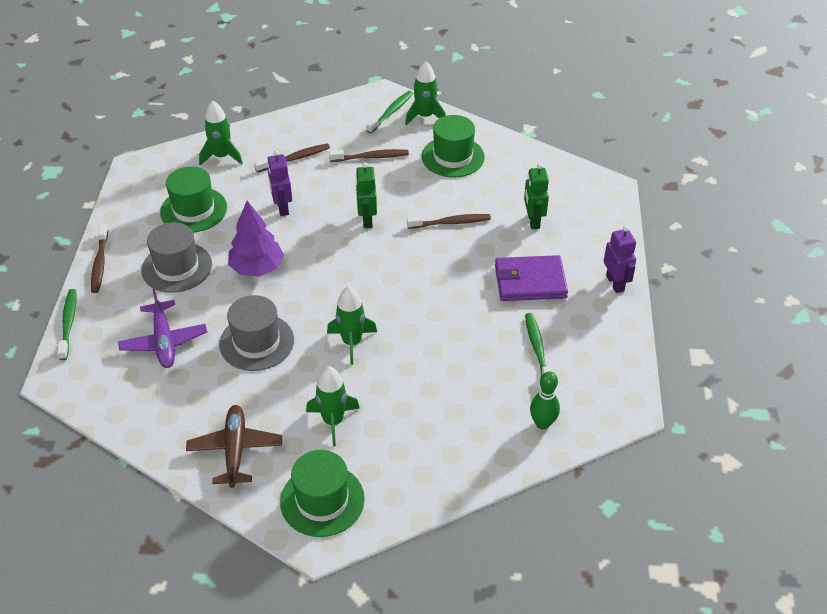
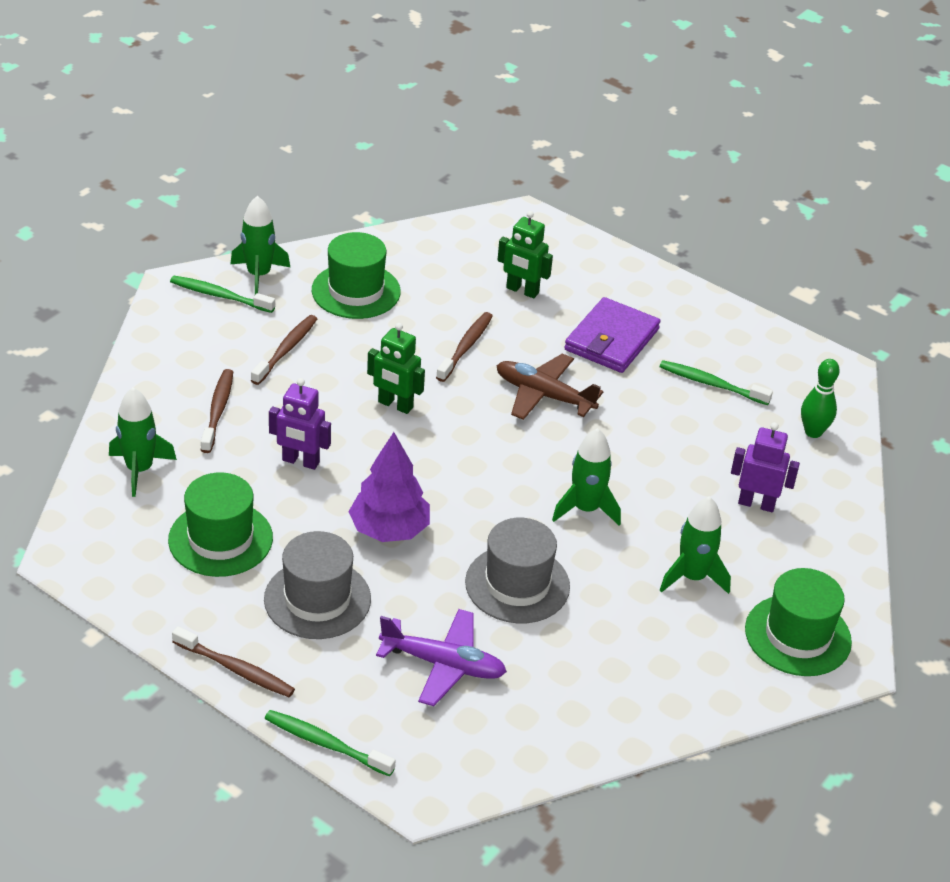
camera: 60 degrees left, 5 degrees down
brown plane [186,405,282,488] -> brown plane moved to [496,353,603,420]
green toothbrush [366,91,413,134] -> green toothbrush turned 45 degrees counterclockwise [170,276,275,313]
purple robot [604,226,636,293] -> purple robot moved to [731,422,800,512]

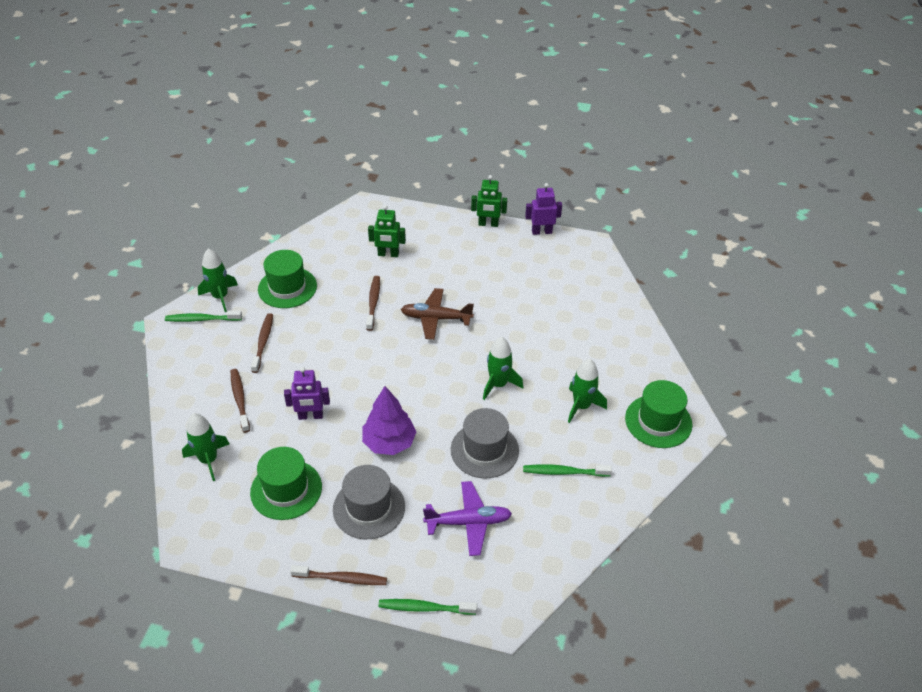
camera: 20 degrees left, 5 degrees up
green robot [367,323,425,414] -> green robot moved to [471,175,507,227]
purple wallet [564,297,660,373] -> none
green toothbrush [660,360,773,405] -> green toothbrush moved to [523,464,612,477]
purple robot [731,422,800,512] -> purple robot moved to [525,183,562,235]
green bowling pin [801,359,840,438] -> none

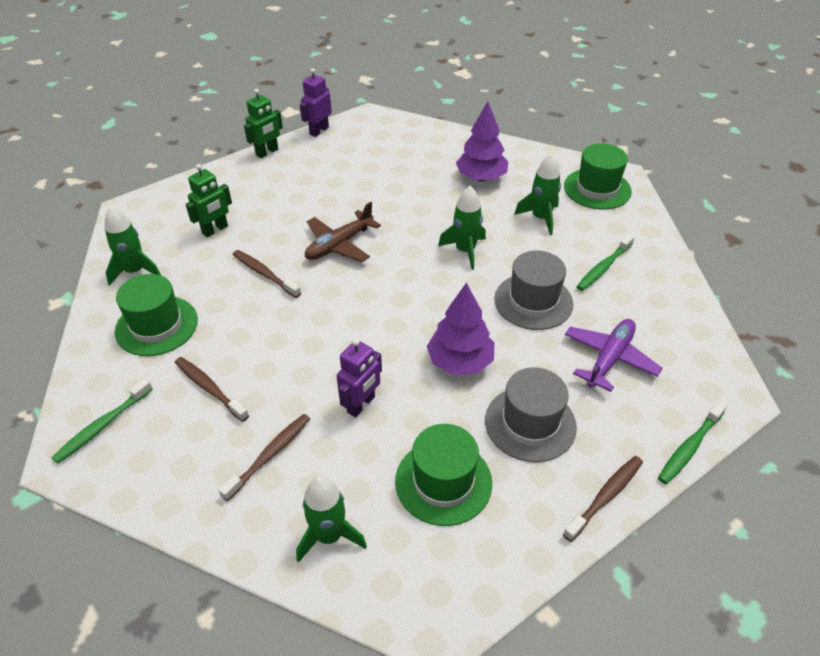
camera: 50 degrees left, 0 degrees up
green rocket [198,248,238,312] -> green rocket moved to [104,206,161,286]
brown toothbrush [231,369,250,433] -> brown toothbrush turned 105 degrees clockwise [219,414,310,501]
none -> purple tree [456,101,508,181]

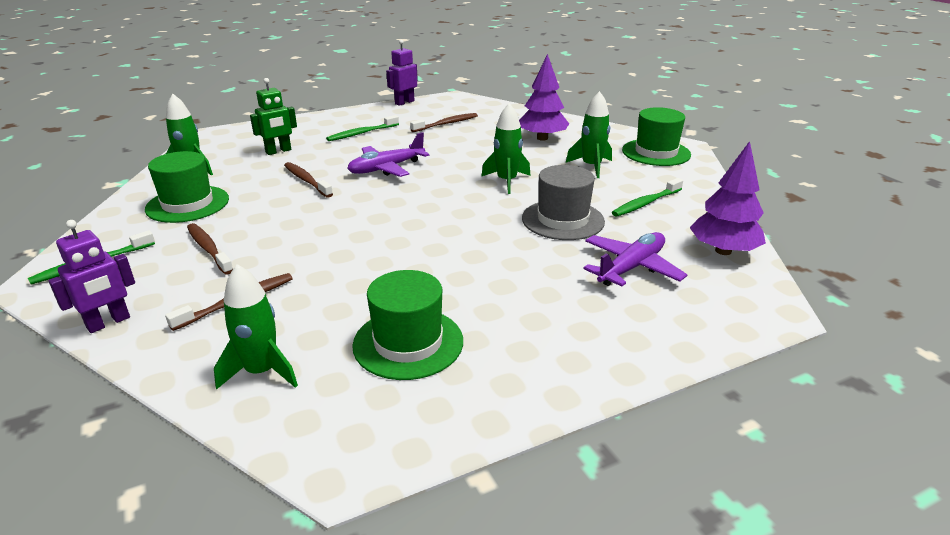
camera: 10 degrees right, 15 degrees down
green robot [244,89,283,158] -> none
brown plane [305,202,381,262] -> purple plane [347,132,430,177]
purple robot [337,338,382,417] -> purple robot moved to [48,220,135,333]
purple tree [427,283,494,375] -> purple tree moved to [690,141,766,255]
grey hat [485,367,577,462] -> none
brown toothbrush [563,456,643,542] -> brown toothbrush moved to [410,113,478,132]
green toothbrush [658,401,727,484] -> green toothbrush moved to [326,115,399,141]

